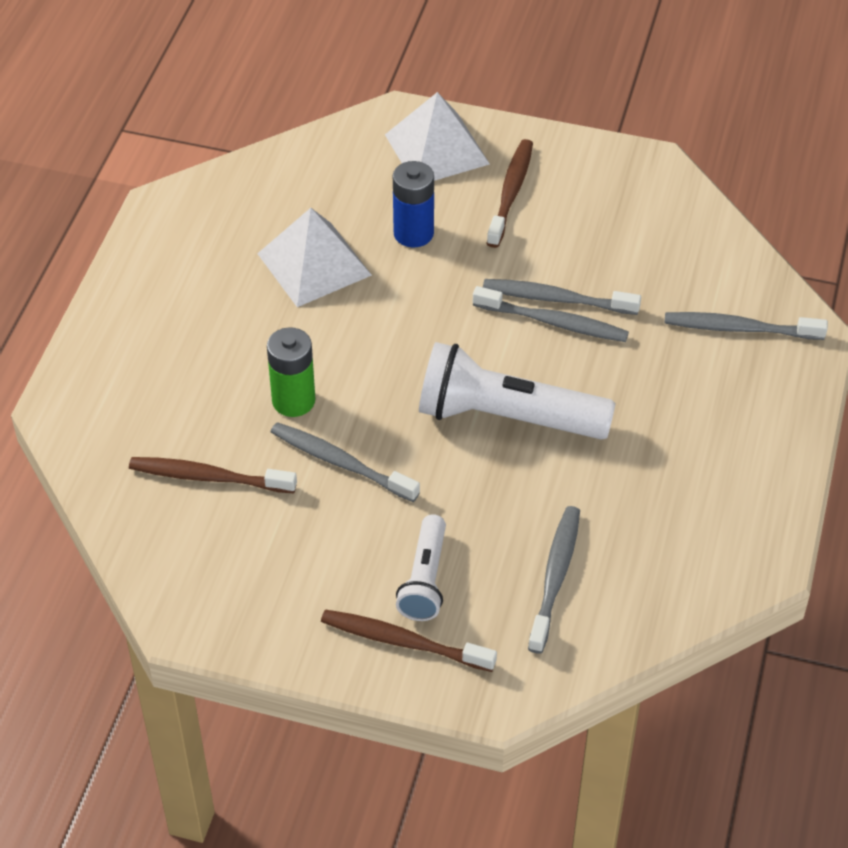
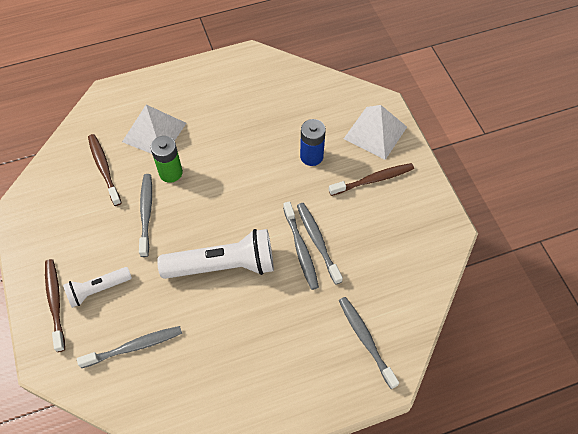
camera: 55 degrees right, 10 degrees up
white pyramid [257,208,372,307] -> white pyramid moved to [122,105,186,154]
white flashlight [419,342,616,440] -> white flashlight turned 105 degrees clockwise [157,229,274,279]

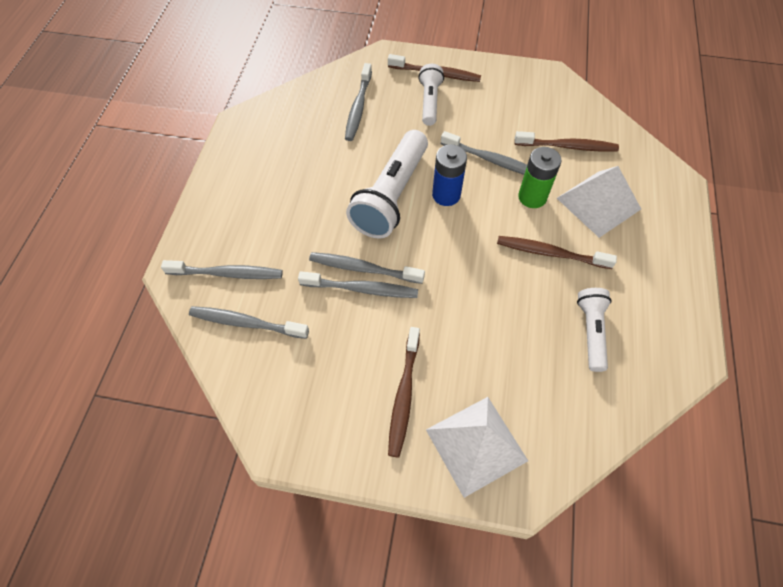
camera: 120 degrees right, 0 degrees up
blue battery [300,119,326,166] -> blue battery moved to [432,144,467,206]
none -> grey toothbrush [189,306,309,339]
none -> brown toothbrush [497,236,617,269]
none -> white flashlight [577,288,612,372]

